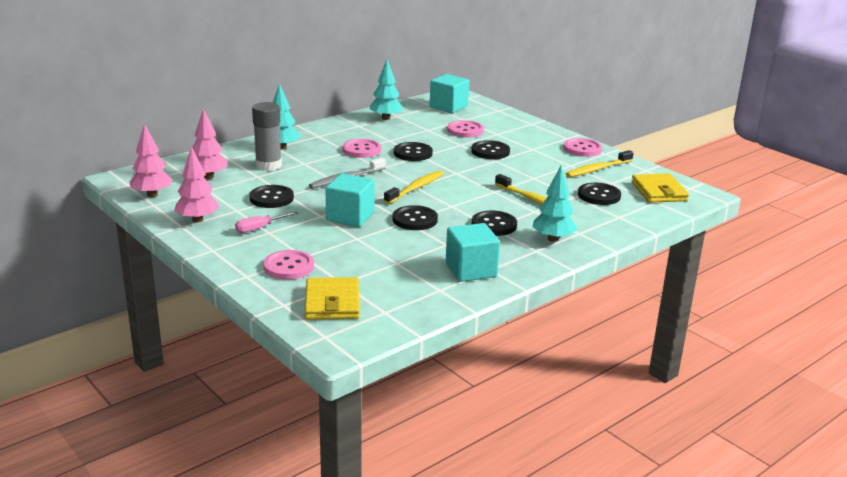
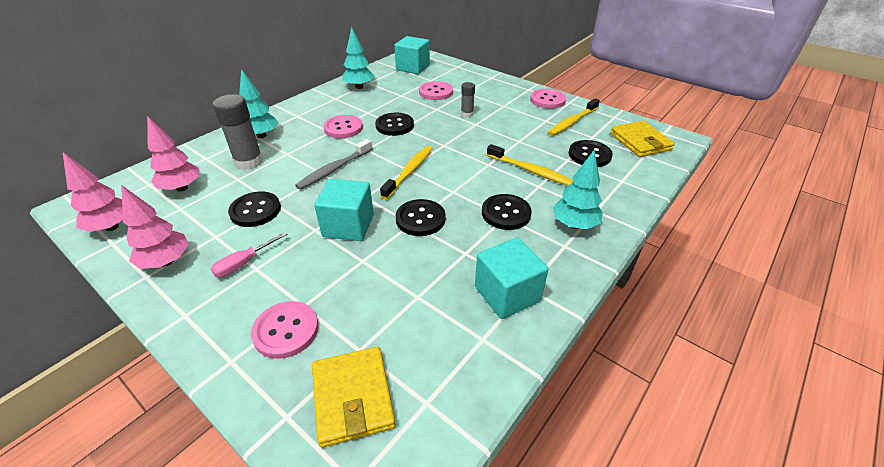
camera: 10 degrees left, 15 degrees up
black button [471,140,510,159] -> grey glue stick [461,82,475,117]

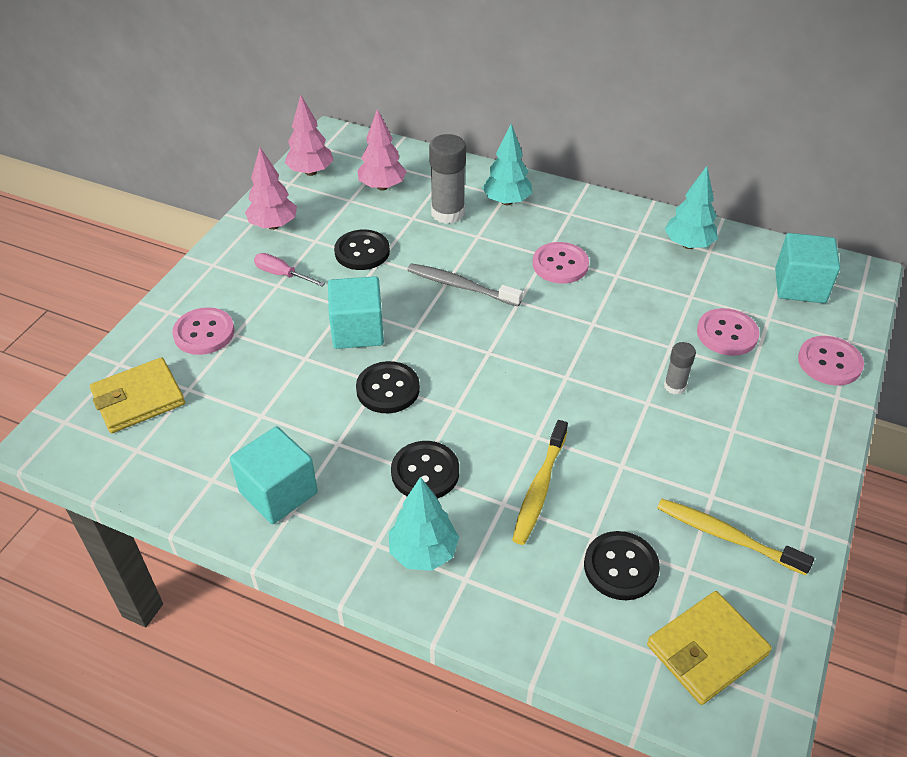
camera: 75 degrees right, 5 degrees up
black button [375,113,414,136] -> none
yellow toothbrush [380,146,433,199] -> none
pink button [530,89,566,109] -> pink button moved to [798,336,864,386]

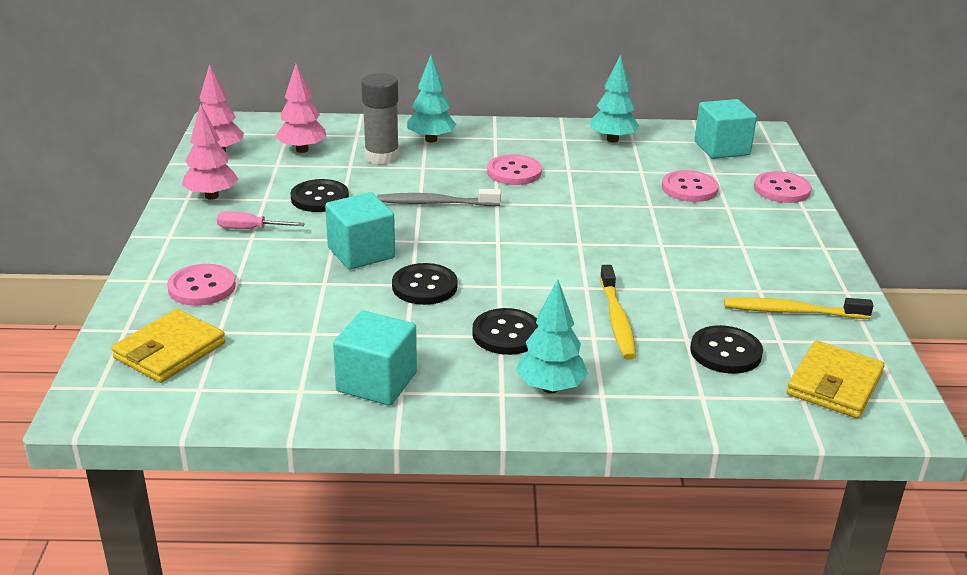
camera: 25 degrees left, 15 degrees down
grey glue stick [664,342,696,395] -> none

